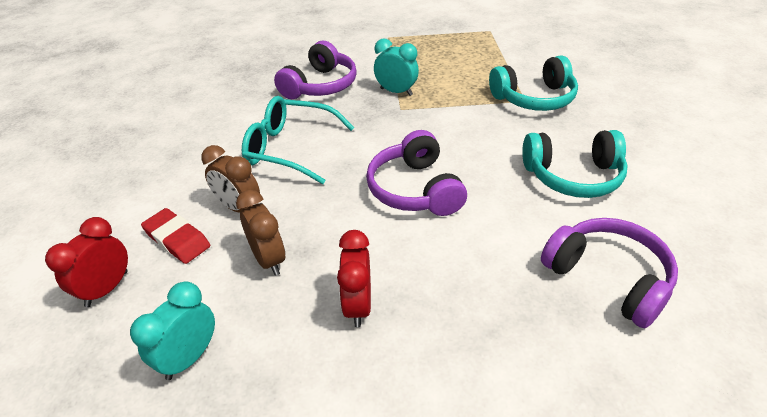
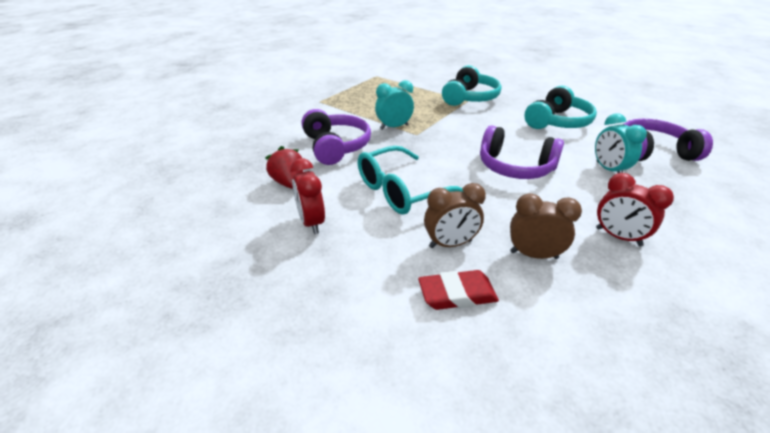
camera: 50 degrees left, 5 degrees down
red clock [45,217,128,307] -> red clock moved to [290,158,325,234]
turquoise clock [130,282,215,380] -> turquoise clock moved to [595,114,647,173]
none -> red strawberry [265,146,303,189]

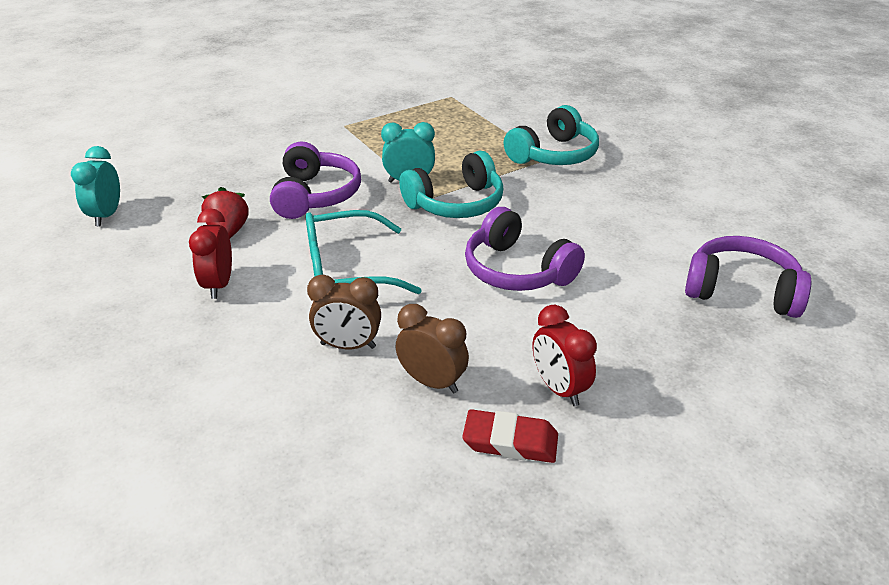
camera: 20 degrees right, 0 degrees up
red eraser [418,270,499,310] -> red eraser moved to [462,409,558,463]
turquoise headphones [525,85,597,129] -> turquoise headphones moved to [399,151,504,218]
turquoise clock [595,114,647,173] -> turquoise clock moved to [71,146,120,227]

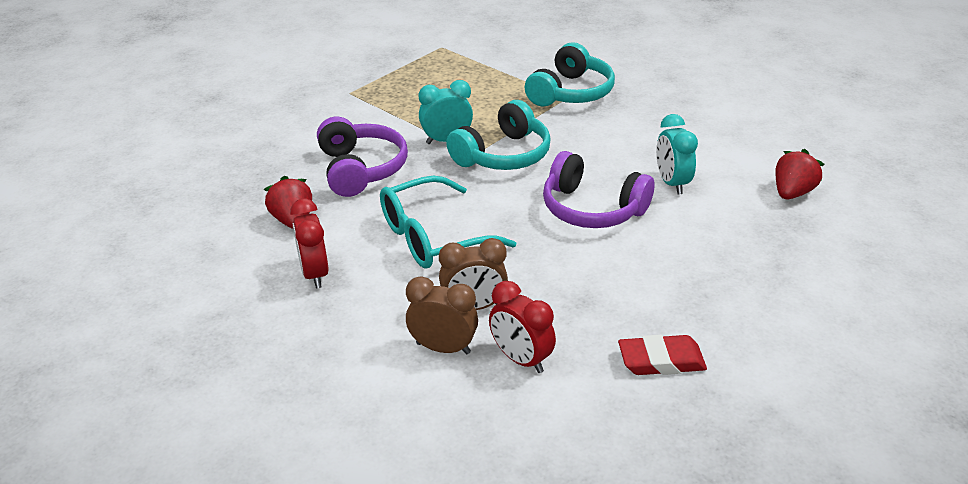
camera: 15 degrees left, 0 degrees up
turquoise clock [71,146,120,227] -> turquoise clock moved to [656,114,698,195]
brown clock [396,304,469,393] -> brown clock moved to [406,276,478,354]
red clock [532,305,597,406] -> red clock moved to [489,281,556,373]
purple headphones [685,236,811,318] -> red strawberry [775,149,824,199]

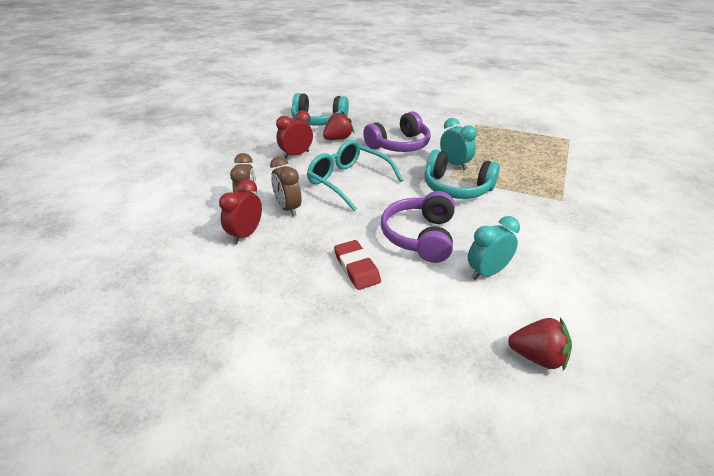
camera: 70 degrees right, 0 degrees up
turquoise headphones [525,42,615,107] -> turquoise headphones moved to [291,93,349,126]
red eraser [618,335,707,375] -> red eraser moved to [334,240,381,290]

